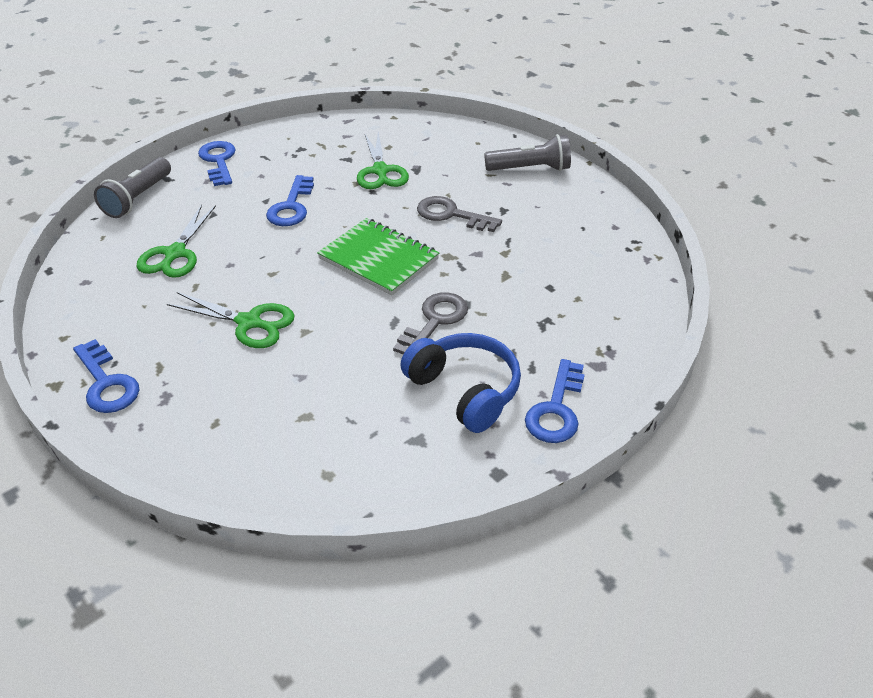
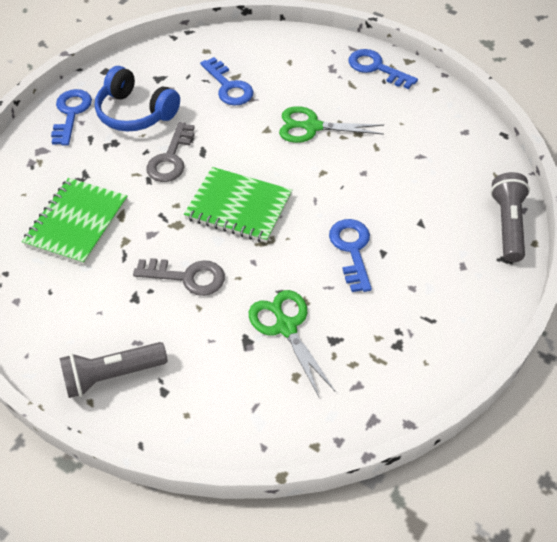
camera: 165 degrees right, 10 degrees up
green scissors [136,205,216,278] -> none
blue key [198,141,236,186] -> blue key moved to [200,57,253,106]
none -> green notebook [22,178,128,265]

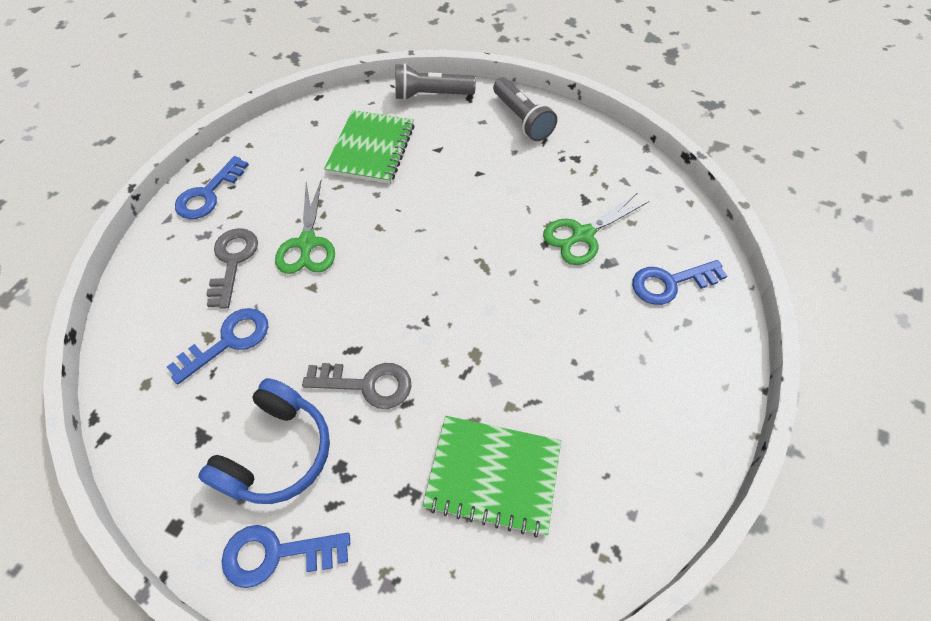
camera: 100 degrees left, 5 degrees up
grey flashlight [60,342,168,398] -> grey flashlight moved to [493,78,557,141]
grey key [133,258,225,296] -> grey key moved to [206,228,258,309]
green notebook [184,167,292,243] -> green notebook moved to [324,110,414,184]
blue key [329,219,372,292] -> blue key moved to [632,260,727,305]

